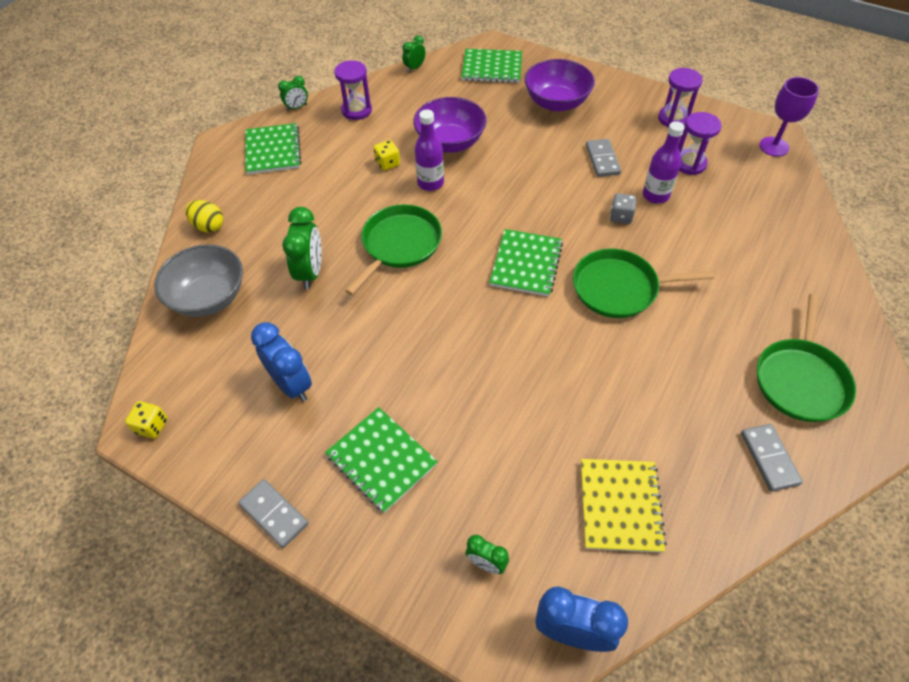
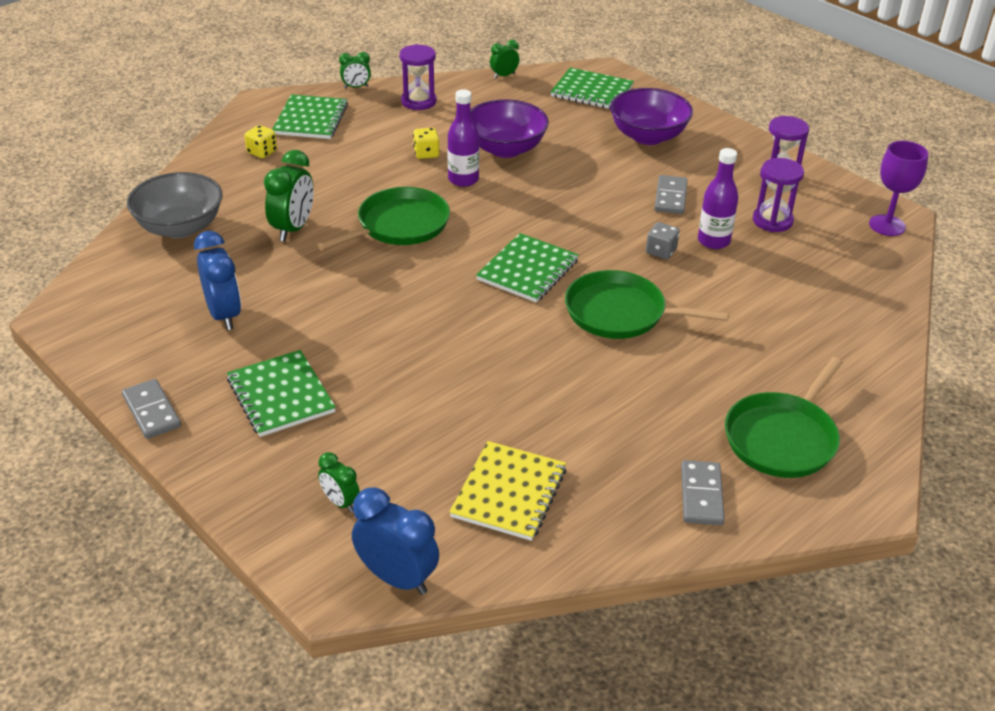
camera: 15 degrees right, 15 degrees down
yellow dice [125,401,168,439] -> yellow dice moved to [244,125,277,158]
yellow egg [185,200,223,233] -> none

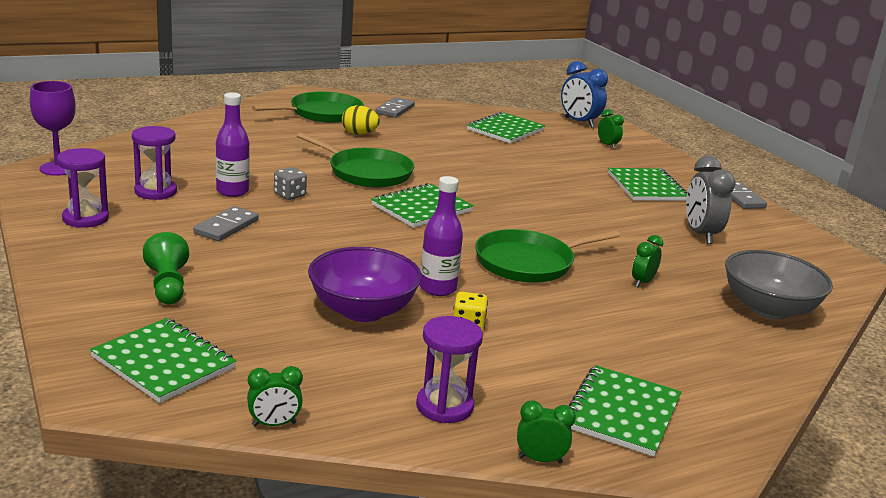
camera: 165 degrees left, 15 degrees down
blue clock [194,231,241,330] -> grey clock [686,156,735,244]
yellow dice [244,125,277,158] -> none
green clock [264,150,314,242] -> green clock [632,235,663,287], size x0.56
yellow notebook [449,441,567,541] -> green notebook [467,112,545,143]
purple bowl [610,88,693,145] -> green pawn [143,232,189,305]
none -> yellow egg [342,105,380,135]

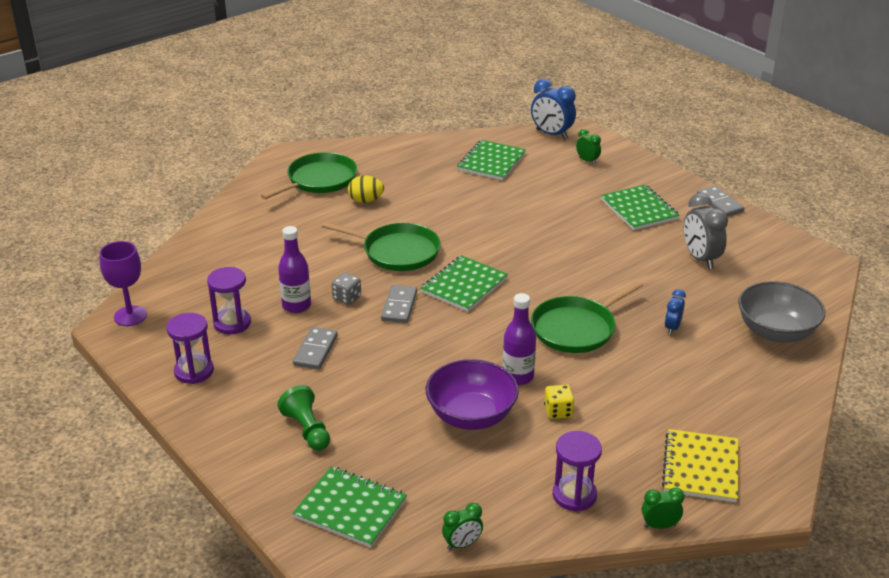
camera: 10 degrees left, 10 degrees up
grey domino [376,97,415,118] -> grey domino moved to [381,285,417,323]
green notebook [569,365,681,457] -> yellow notebook [662,429,738,502]
green clock [632,235,663,287] -> blue clock [665,289,686,335]

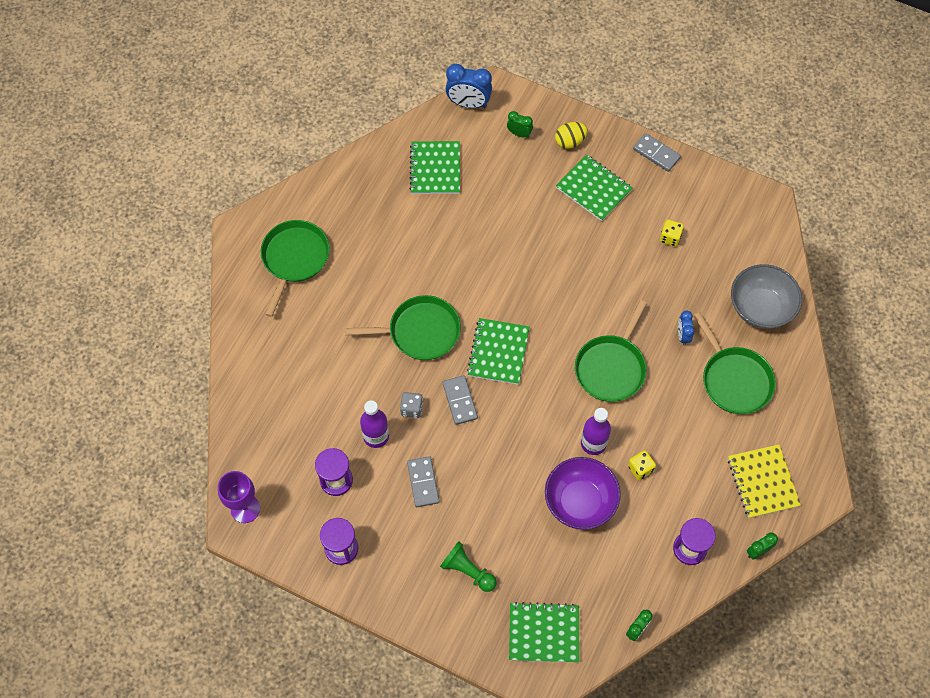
camera: 25 degrees left, 30 degrees up
yellow egg [348,175,384,203] -> yellow egg moved to [555,122,588,149]
grey clock [684,193,728,269] -> yellow dice [660,219,684,247]
none -> green pan [694,312,776,414]

